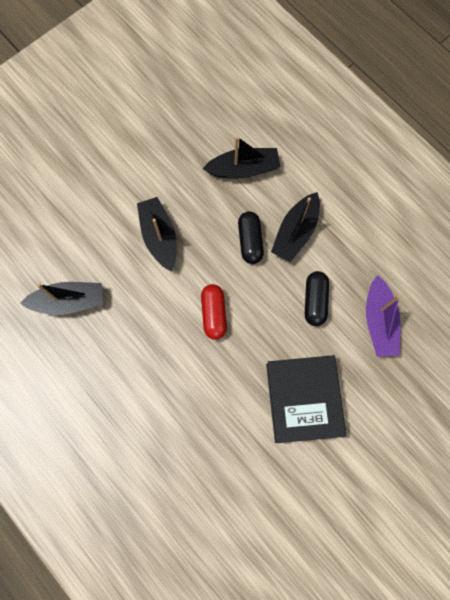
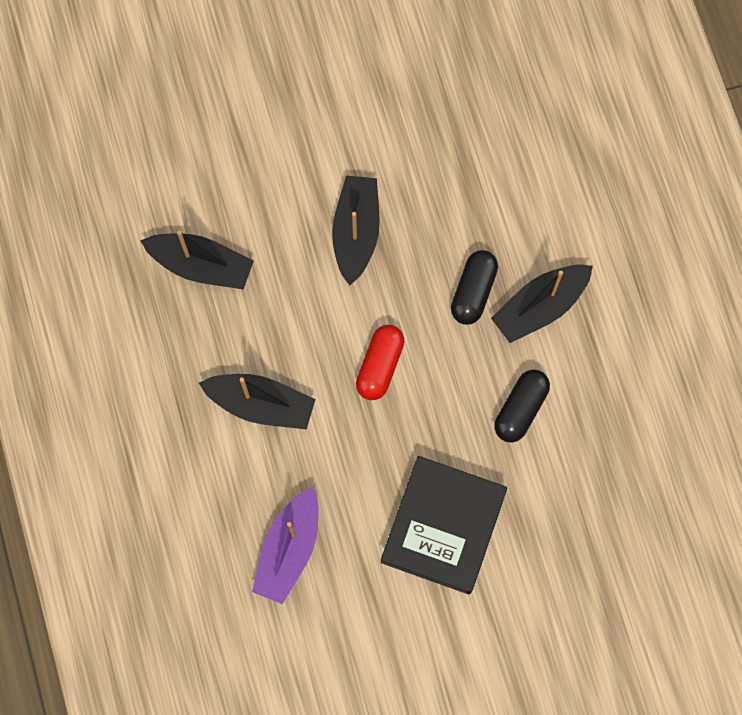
camera: 25 degrees right, 0 degrees up
black boat [203,136,281,179] -> black boat moved to [199,374,316,429]
purple boat [366,275,400,357] -> purple boat moved to [252,487,318,604]

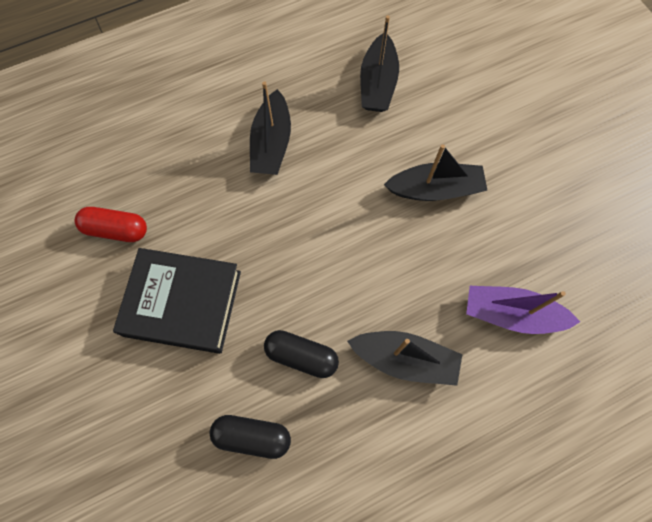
camera: 80 degrees right, 5 degrees down
purple boat [252,487,318,604] -> purple boat moved to [466,286,580,334]
red capsule [356,325,405,400] -> red capsule moved to [75,207,147,242]
black capsule [451,250,498,325] -> black capsule moved to [209,415,291,459]
black boat [491,265,593,343] -> black boat turned 150 degrees clockwise [347,331,463,386]

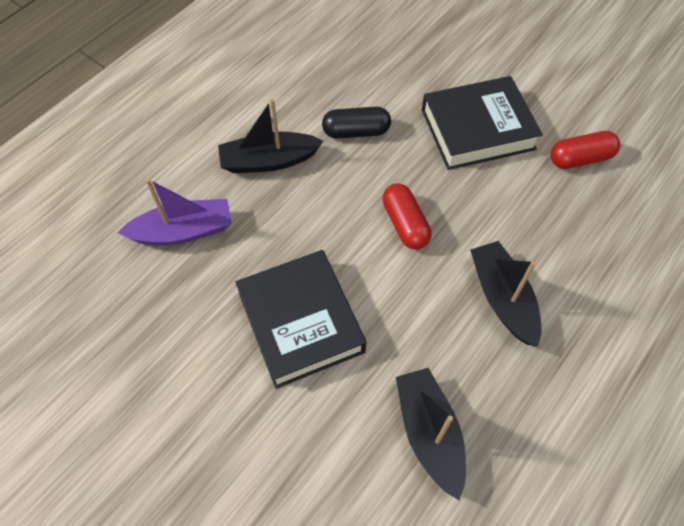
camera: 155 degrees right, 10 degrees down
black capsule [209,415,291,459] -> none
black boat [384,144,487,201] -> black book [235,250,366,389]
none -> red capsule [382,183,432,250]

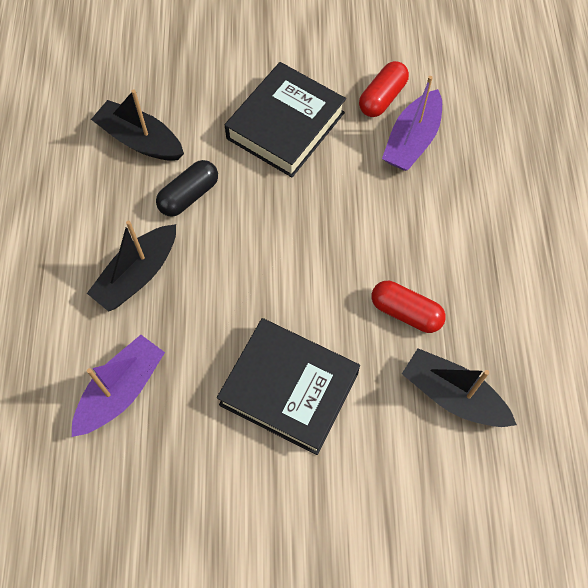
camera: 40 degrees left, 5 degrees up
red capsule [382,183,432,250] -> red capsule moved to [372,281,446,333]
black boat [470,241,542,347] -> black boat moved to [91,89,184,161]
none -> purple boat [382,76,442,171]

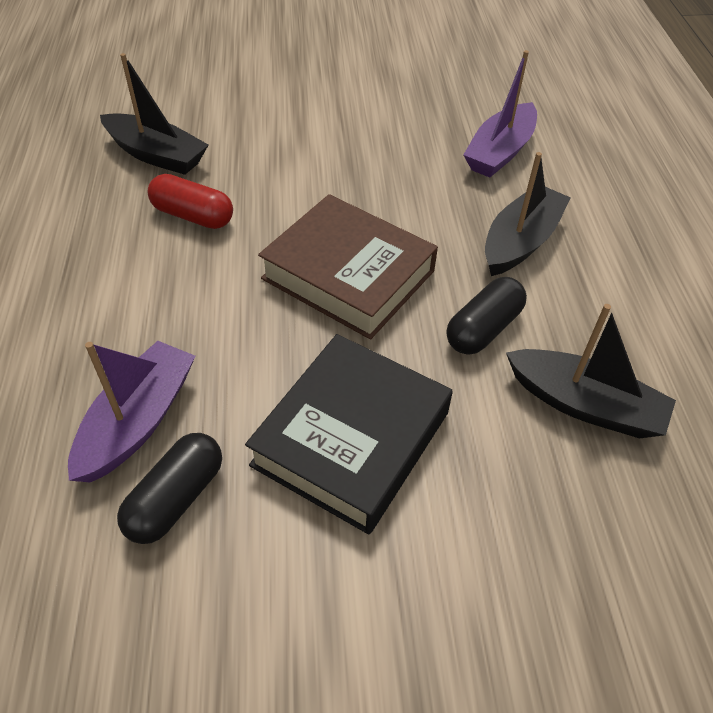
camera: 175 degrees right, 15 degrees down
black book [217,318,360,455] -> none
red capsule [359,61,409,117] -> black capsule [117,433,222,544]
none -> brown book [258,194,438,339]

